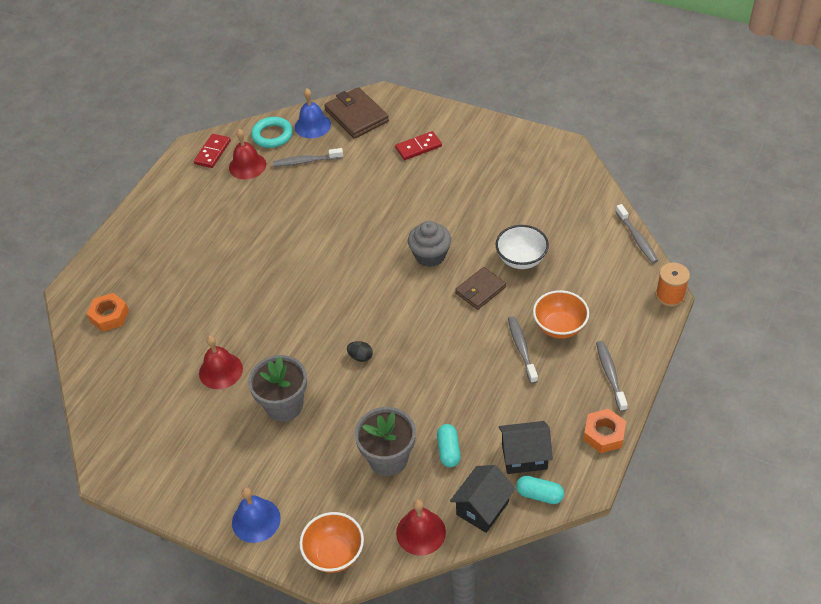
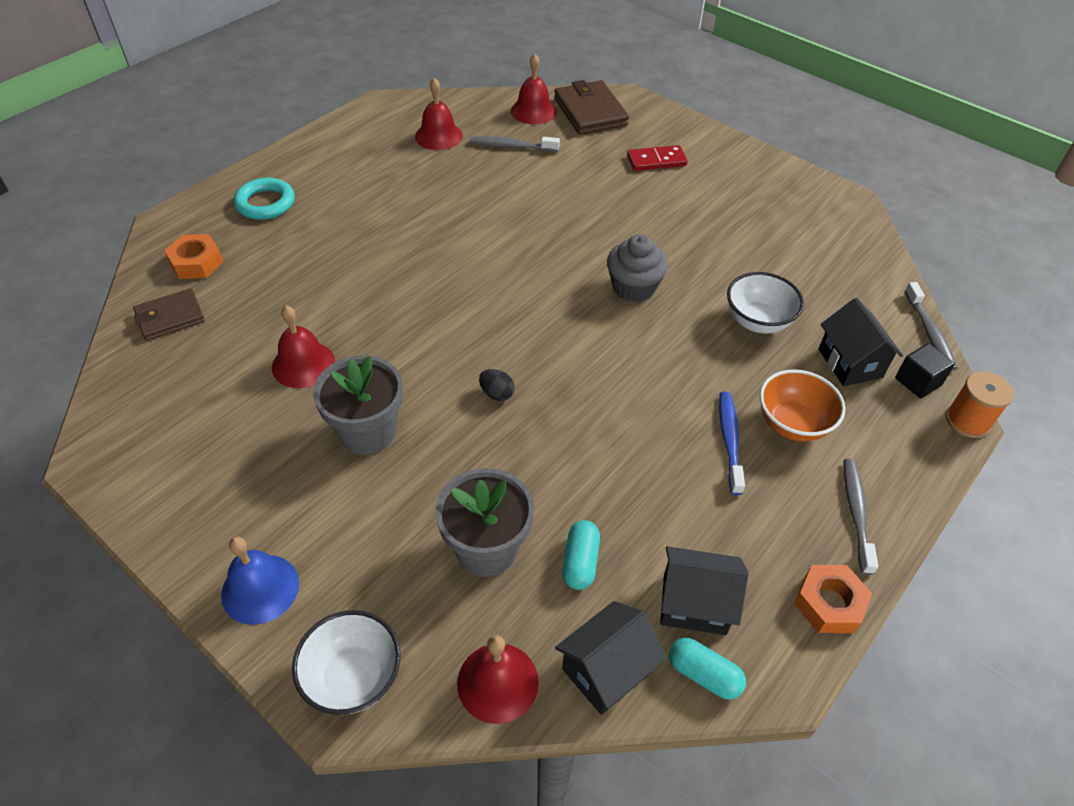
camera: 10 degrees right, 0 degrees up
red domino [194,134,231,168] -> none
turquoise ring [251,117,293,148] -> turquoise ring moved to [234,178,295,220]
blue bell [295,88,331,138] -> red bell [511,53,557,124]
orange bowl [299,512,364,573] -> white bowl [292,610,401,715]
brown wallet [455,267,506,310] -> brown wallet moved to [133,288,205,341]
grey toothbrush [508,316,538,384] -> blue toothbrush [719,392,745,495]
none -> black house [818,298,903,386]
none -> black cube [895,343,955,398]

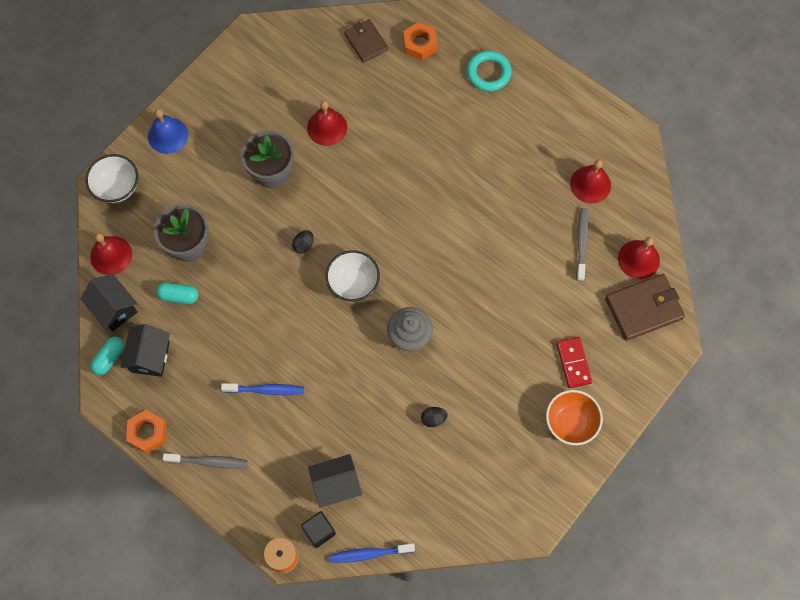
camera: 90 degrees right, 20 degrees up
white bowl [727,272,804,334] -> white bowl moved to [326,250,380,301]
orange bowl [760,369,845,442] -> orange bowl moved to [546,390,603,445]
grey toothbrush [905,282,958,371] -> blue toothbrush [329,543,415,563]
none -> black egg [421,407,448,427]

